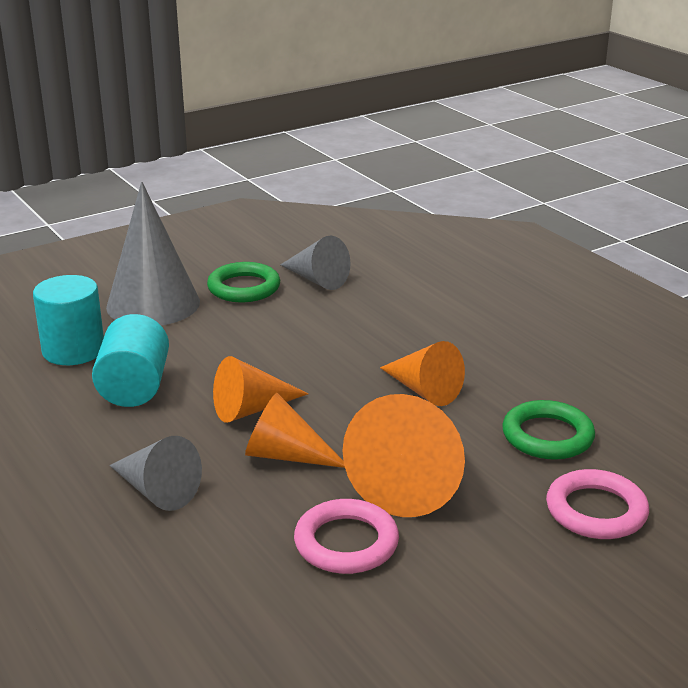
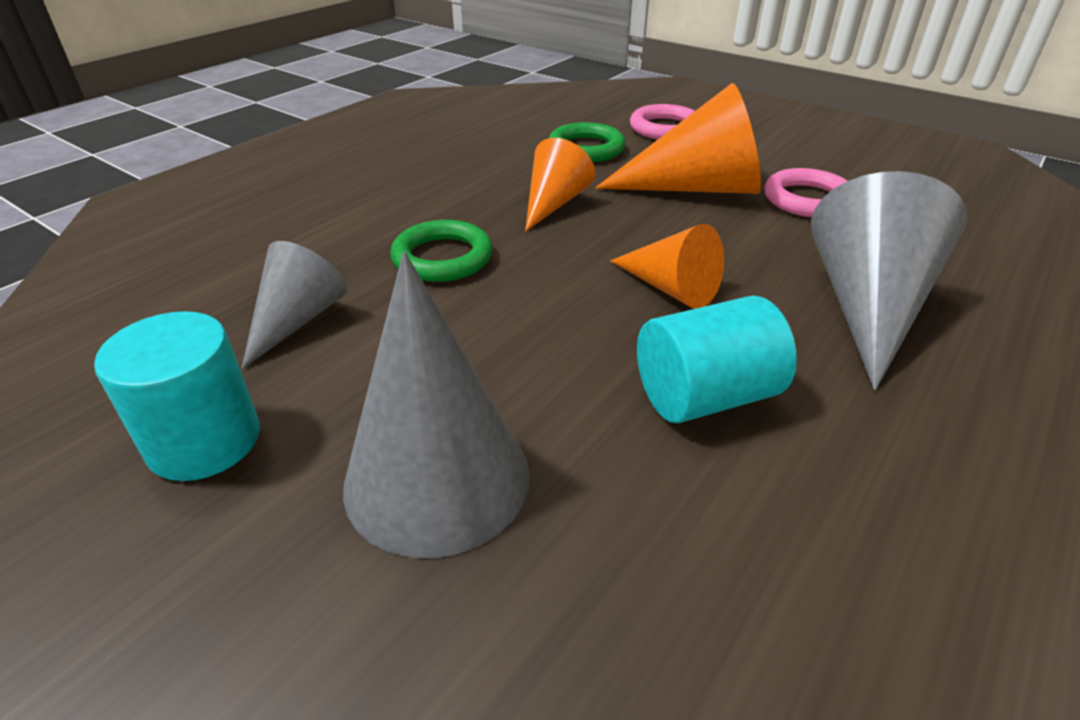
camera: 110 degrees left, 10 degrees up
turquoise cylinder [33,275,104,365] -> turquoise cylinder moved to [94,311,260,481]
grey cone [109,436,202,511] -> grey cone [811,171,967,391], size x1.67
green ring [207,262,280,302] -> green ring moved to [390,220,493,282]
orange cone [245,393,345,468] -> none

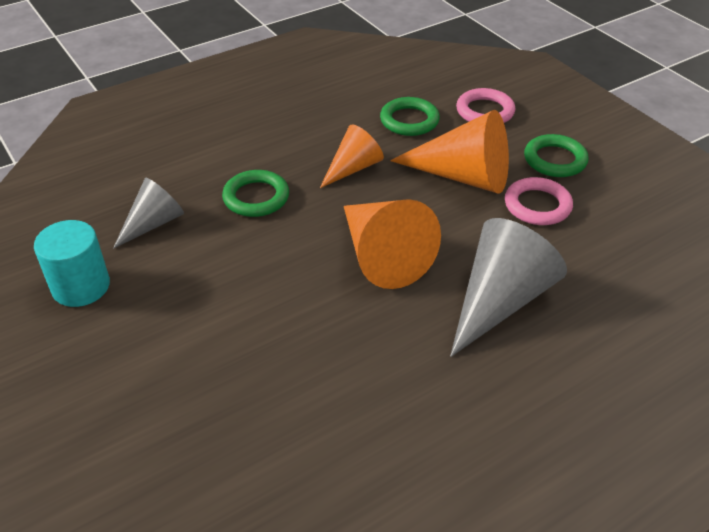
camera: 20 degrees right, 5 degrees up
grey cone [343,252,530,558] -> none
orange cone [610,224,724,309] -> orange cone [344,199,441,289], size x1.67
turquoise cylinder [637,295,797,423] -> none
none -> green ring [524,134,589,177]

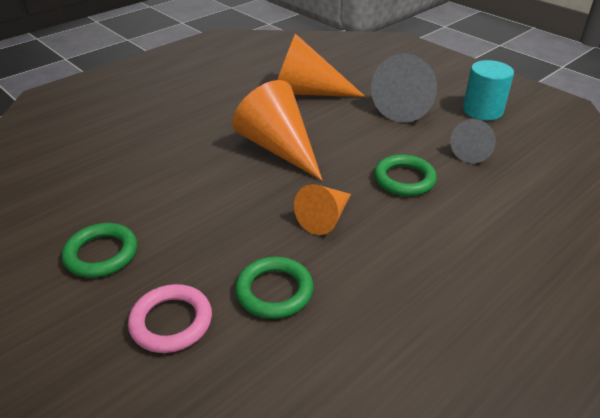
camera: 170 degrees right, 5 degrees down
orange cone [390,110,509,194] -> orange cone moved to [278,33,366,97]
grey cone [450,218,567,357] -> grey cone moved to [371,54,437,122]
pink ring [505,177,573,225] -> none

